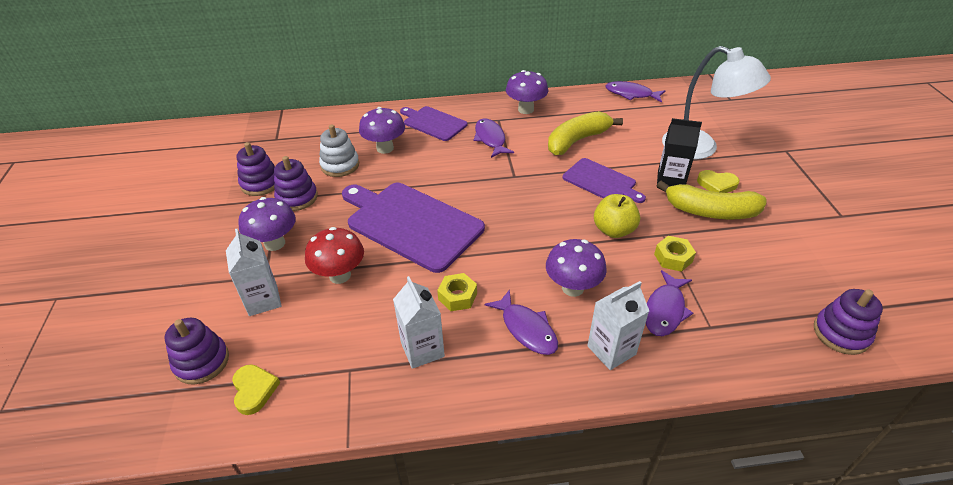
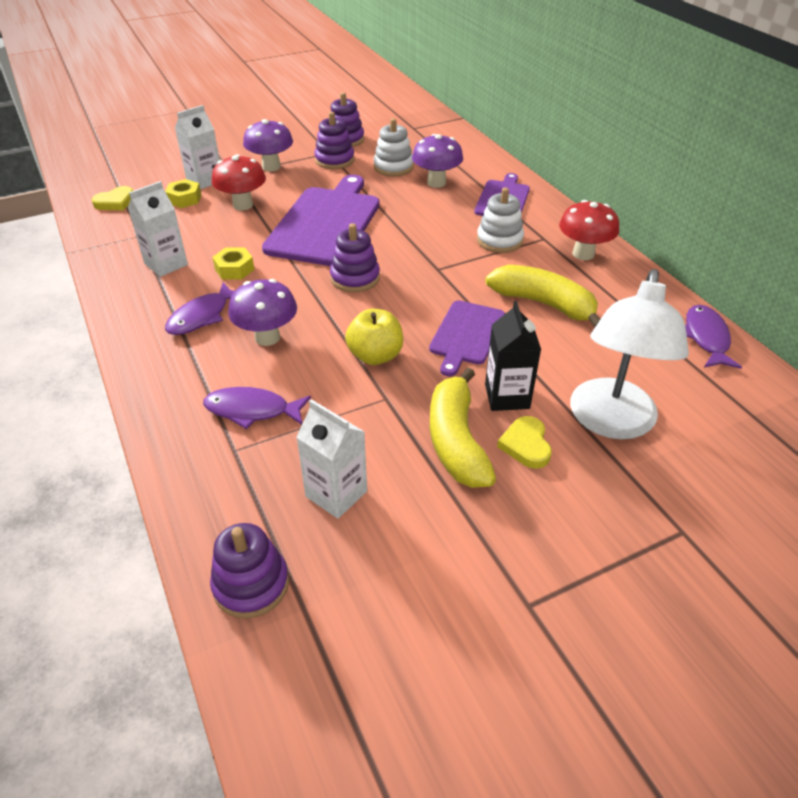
camera: 70 degrees right, 0 degrees up
purple stacking toy [164,318,229,385] -> purple stacking toy moved to [330,223,380,292]
purple fish [474,119,514,158] -> white stacking toy [477,188,524,253]
purple mushroom [506,70,548,114] -> red mushroom [559,200,619,260]
white carton [587,281,649,370] -> white carton moved to [296,399,367,519]
yellow nut [654,236,696,272] -> yellow nut moved to [165,179,201,208]

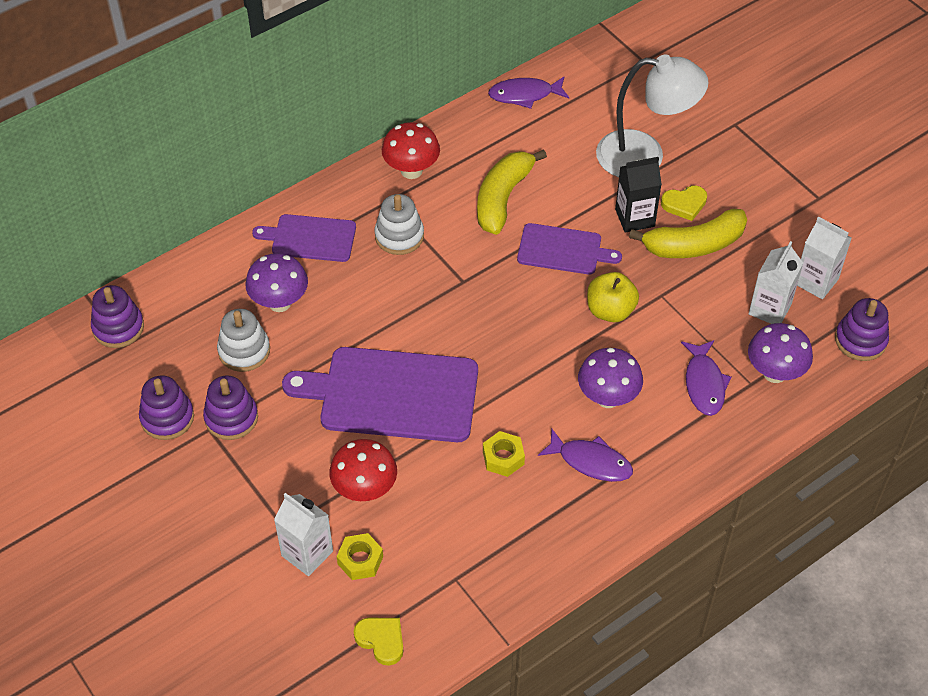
camera: 100 degrees left, 10 degrees up
white carton [128,181,188,277] -> white carton moved to [797,216,852,299]
purple mushroom [243,119,293,172] -> purple mushroom moved to [748,323,813,383]
purple stacking toy [330,223,380,292] -> purple stacking toy moved to [91,285,144,348]

